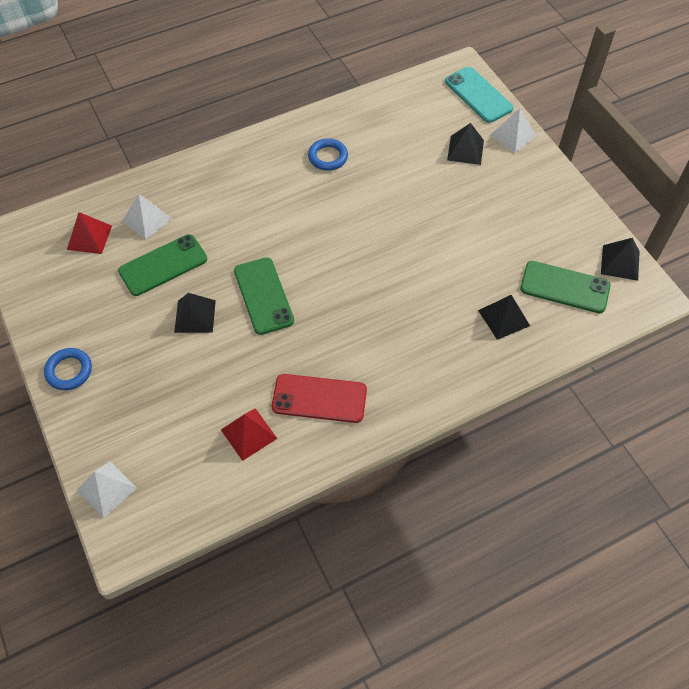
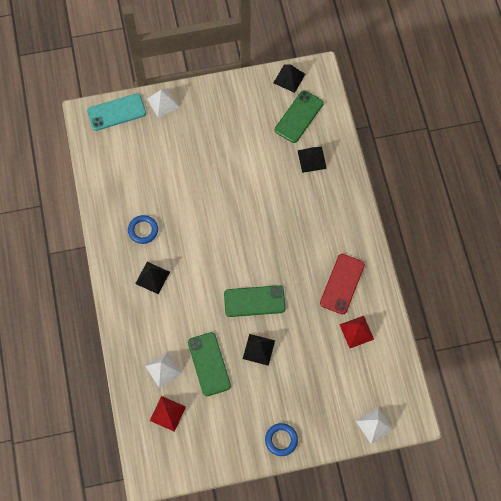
camera: 75 degrees left, 10 degrees up
black pyramid [447,123,484,165] -> black pyramid moved to [135,262,170,294]

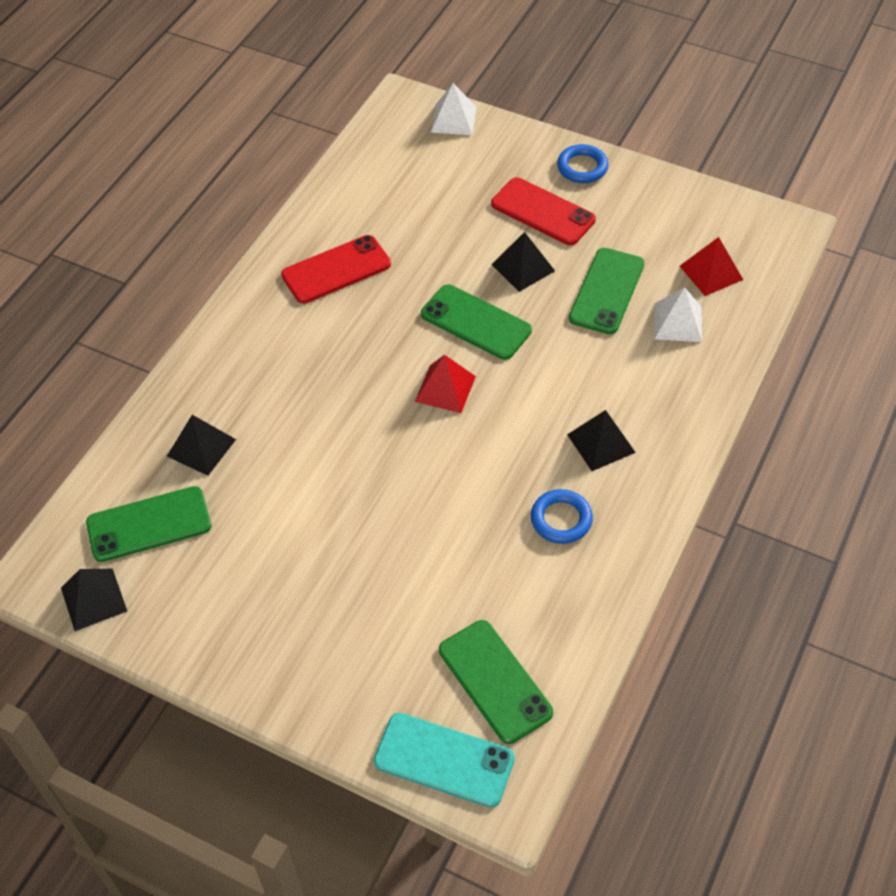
camera: 140 degrees left, 15 degrees down
white pyramid [147,89,180,118] -> none
red pyramid [339,316,374,348] -> red pyramid moved to [415,355,476,413]
none -> green phone [439,620,553,744]
none -> red phone [491,177,596,245]

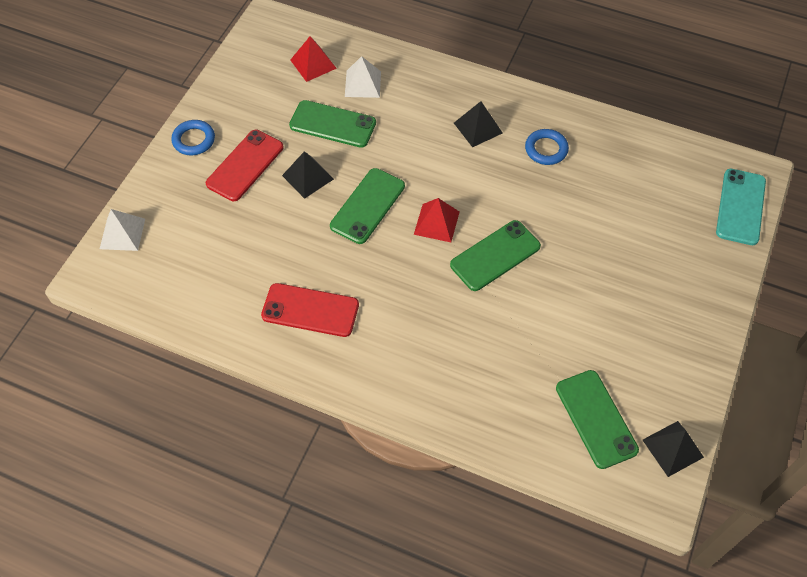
camera: 95 degrees left, 5 degrees up
black pyramid [167,415,236,476] -> none
red phone [281,235,391,303] -> red phone turned 45 degrees counterclockwise [261,283,359,337]
green phone [439,620,553,744] -> green phone moved to [450,220,541,291]

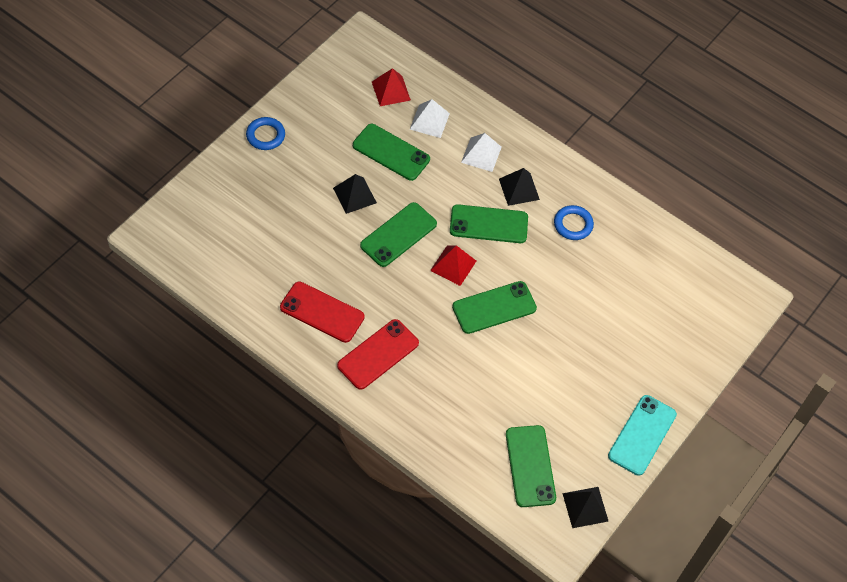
camera: 10 degrees right, 0 degrees up
white pyramid [100,209,145,251] -> white pyramid moved to [461,133,502,172]
red phone [206,130,284,201] -> red phone moved to [337,319,419,390]
turquoise phone [716,169,766,245] -> turquoise phone moved to [608,395,677,476]
none -> green phone [450,204,528,243]

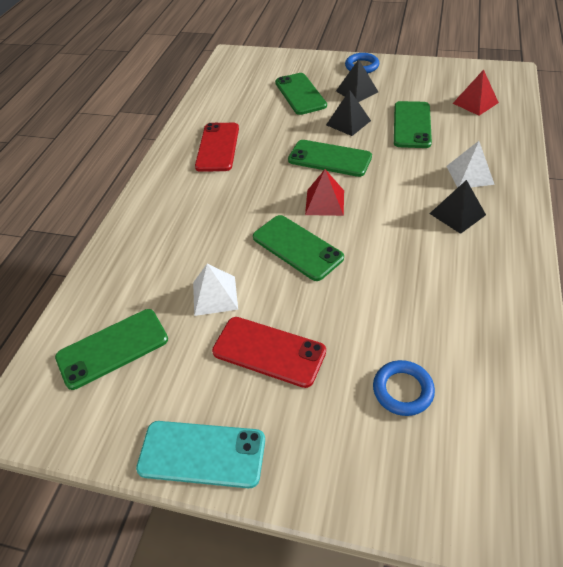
camera: 75 degrees right, 10 degrees down
red phone [337,319,419,390] -> red phone moved to [212,317,326,388]
white pyramid [410,99,450,138] -> white pyramid moved to [193,264,238,316]
green phone [450,204,528,243] -> green phone moved to [275,73,327,115]
blue ring [554,205,594,240] -> blue ring moved to [373,360,435,416]
black pyramid [563,487,609,528] -> black pyramid moved to [336,59,378,102]

